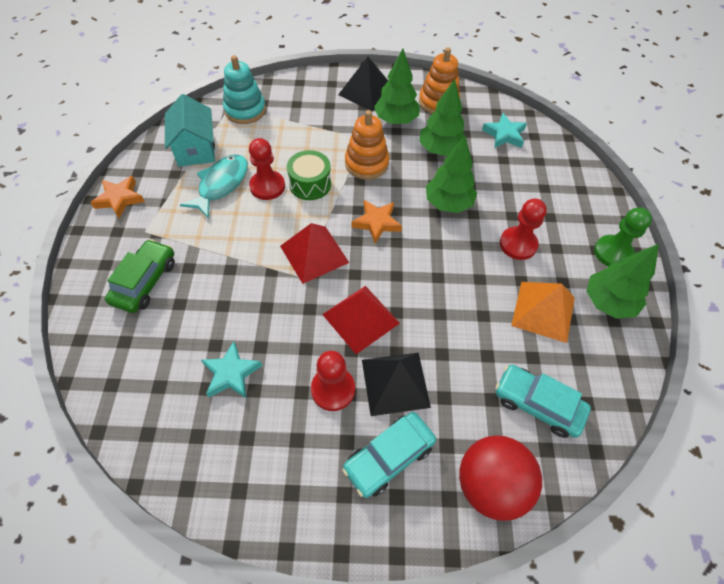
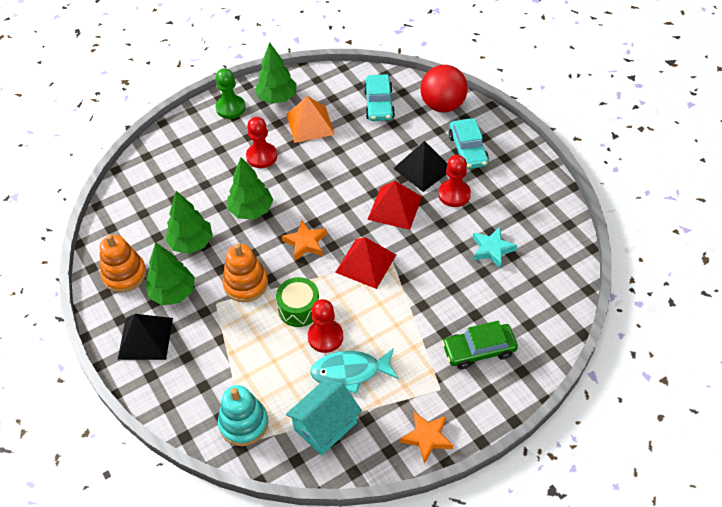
camera: 120 degrees left, 5 degrees down
turquoise car [342,412,436,498] -> turquoise car turned 60 degrees clockwise [449,118,489,169]
turquoise star [482,113,527,148] -> none

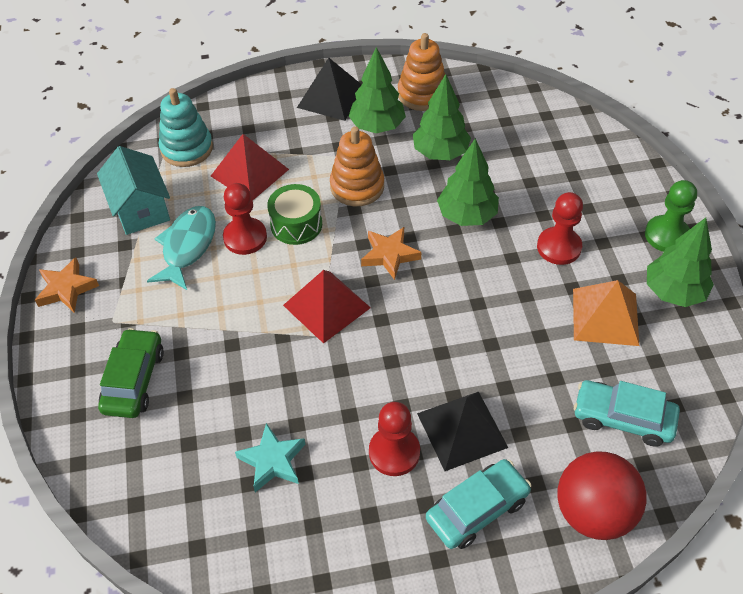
camera: 110 degrees right, 0 degrees up
red pyramid [367,181,422,230] -> red pyramid moved to [211,134,289,201]
turquoise car [449,118,489,169] -> turquoise car turned 135 degrees clockwise [426,459,531,549]

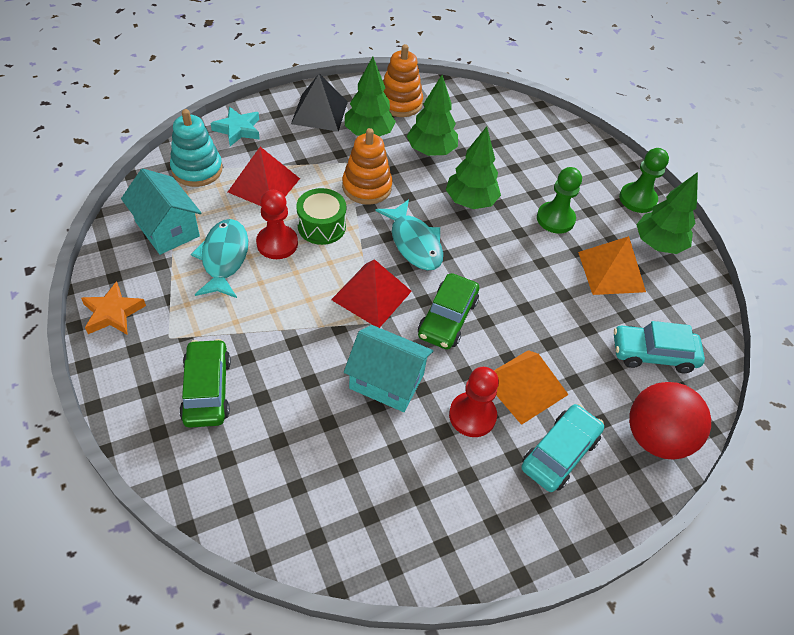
camera: 20 degrees left, 0 degrees up
turquoise star [235,423,305,492] -> turquoise star moved to [211,107,260,146]
orange star [361,227,421,280] -> turquoise fish [375,199,443,271]
black pyramid [417,392,508,471] -> orange pyramid [494,350,569,425]
red pawn [537,192,583,265] -> green pawn [537,167,582,234]
none -> turquoise house [344,325,433,412]
none -> green car [418,273,479,350]

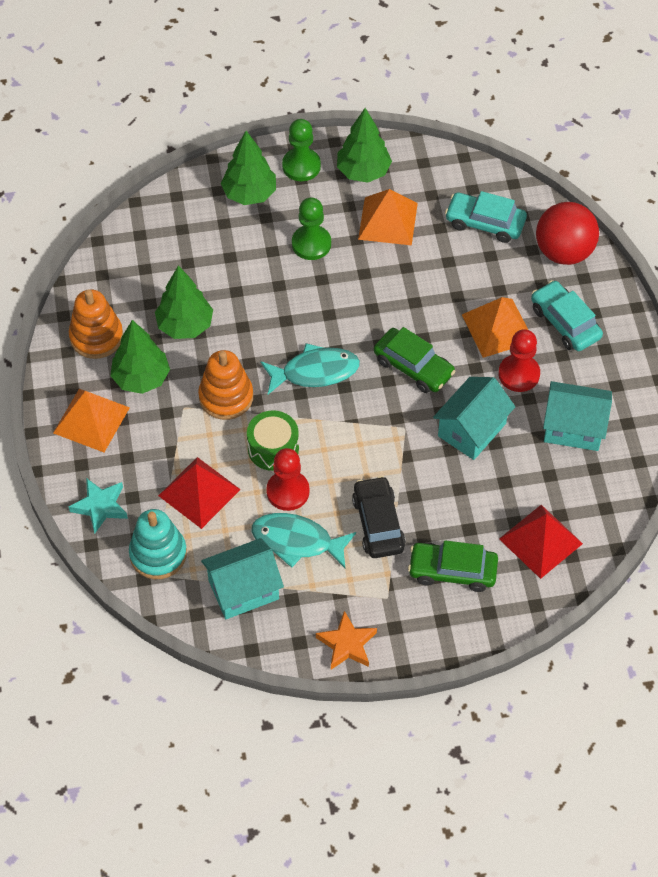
camera: 70 degrees left, 5 degrees up
black pyramid [291,74,348,132] -> orange pyramid [53,389,130,452]
red pyramid [331,259,412,328] -> red pyramid moved to [499,505,583,579]
green tree [446,126,501,209] -> green tree moved to [221,131,276,205]
turquoise car [614,321,705,373] -> turquoise car turned 90 degrees clockwise [445,191,527,243]
none -> black car [352,476,406,558]
none -> turquoise house [543,381,612,451]

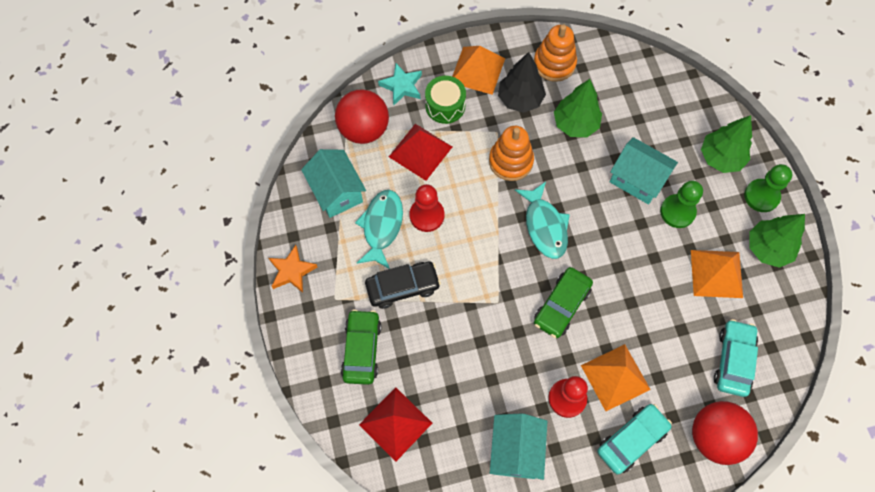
camera: 85 degrees right, 10 degrees up
green tree [110,320,170,394] -> black tree [498,52,546,113]
turquoise stacking toy [129,509,187,579] -> red ball [335,89,389,144]
green drum [247,410,299,471] -> green drum moved to [425,76,466,124]
turquoise house [433,377,515,460] -> turquoise house moved to [610,137,678,205]

